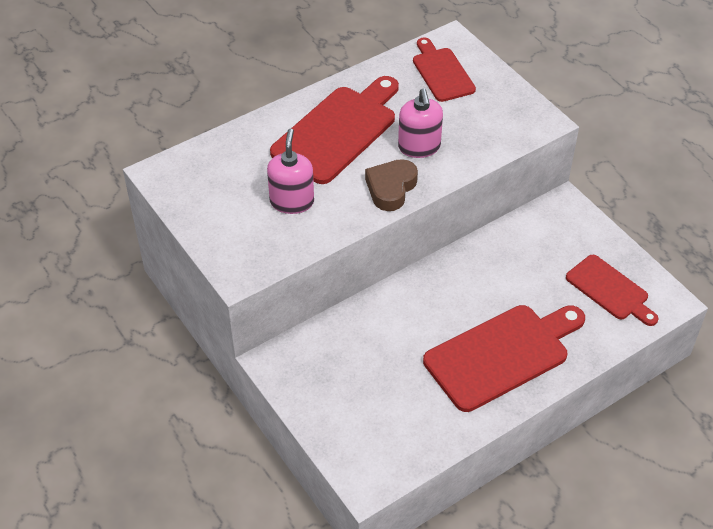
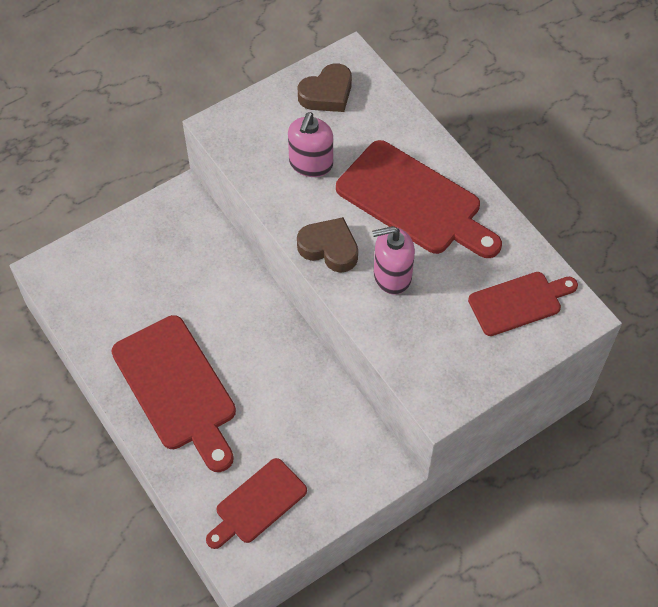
camera: 90 degrees right, 10 degrees up
pink soap dispenser [267,128,314,214] -> pink soap dispenser turned 105 degrees clockwise [288,112,333,177]
none -> brown heart [298,63,352,112]

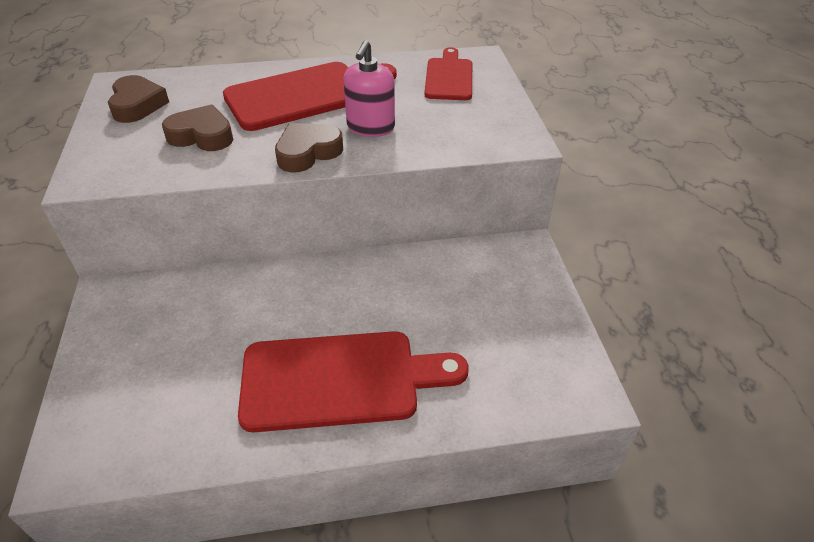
camera: 65 degrees left, 15 degrees down
red cutting board [206,458,307,549] -> none
pink soap dispenser [288,112,333,177] -> brown heart [162,104,233,151]

